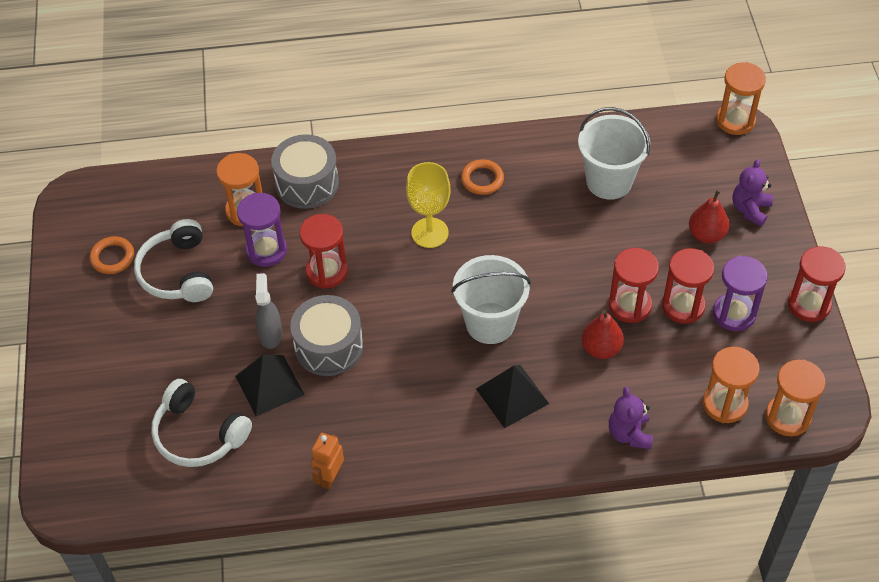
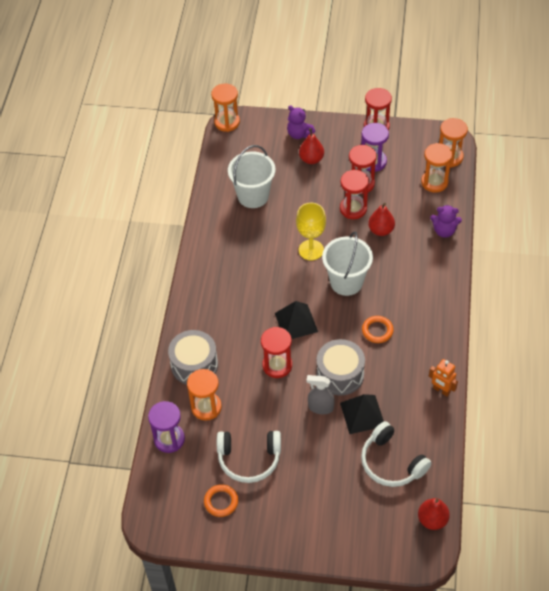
camera: 75 degrees left, 0 degrees up
white headphones [151,379,252,467] -> white headphones turned 90 degrees clockwise [361,421,431,487]
purple hourglass [237,193,287,267] -> purple hourglass moved to [148,401,185,453]
yellow goblet [406,162,451,248] -> yellow goblet moved to [296,203,326,260]
orange ring [461,159,504,195] -> orange ring moved to [362,316,394,343]
black pyramid [476,365,549,428] -> black pyramid moved to [275,301,318,339]
none -> red pear [418,498,450,530]

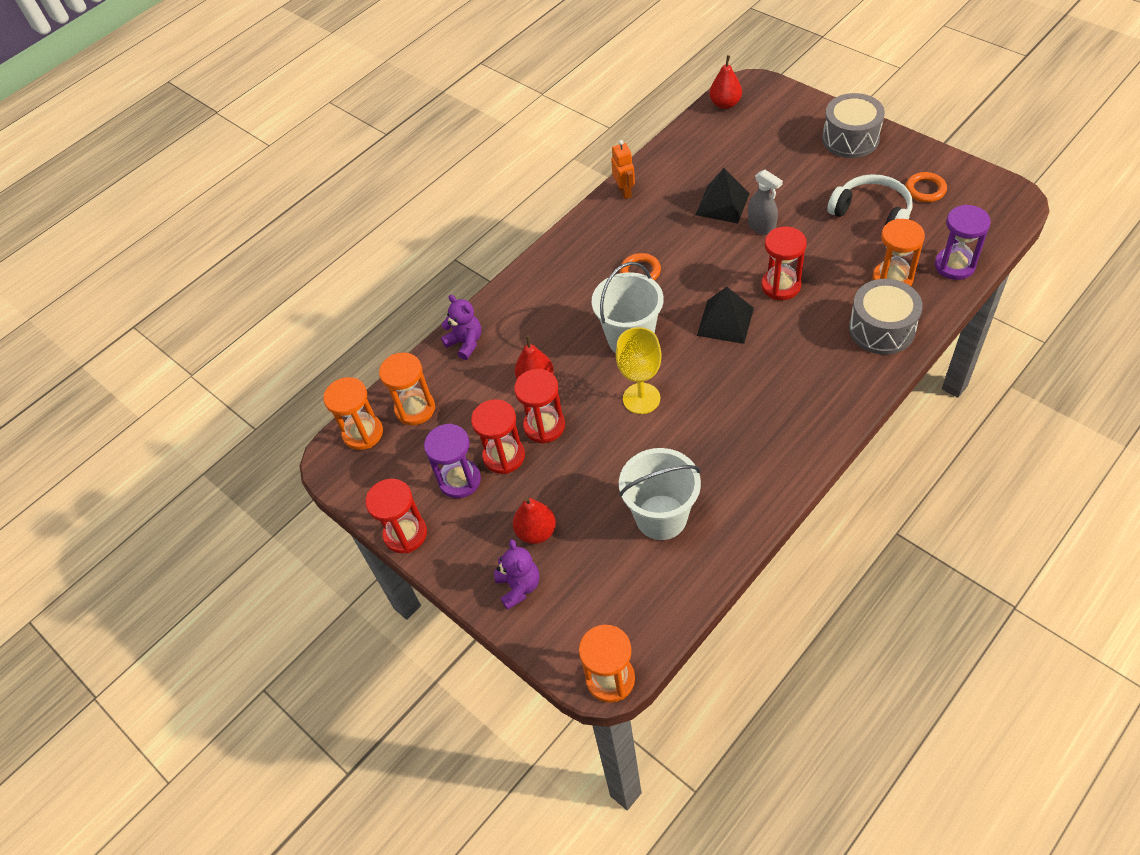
camera: 140 degrees left, 0 degrees up
grey drum [317,339,365,395] -> grey drum moved to [822,93,885,158]
white headphones [361,421,431,487] -> none

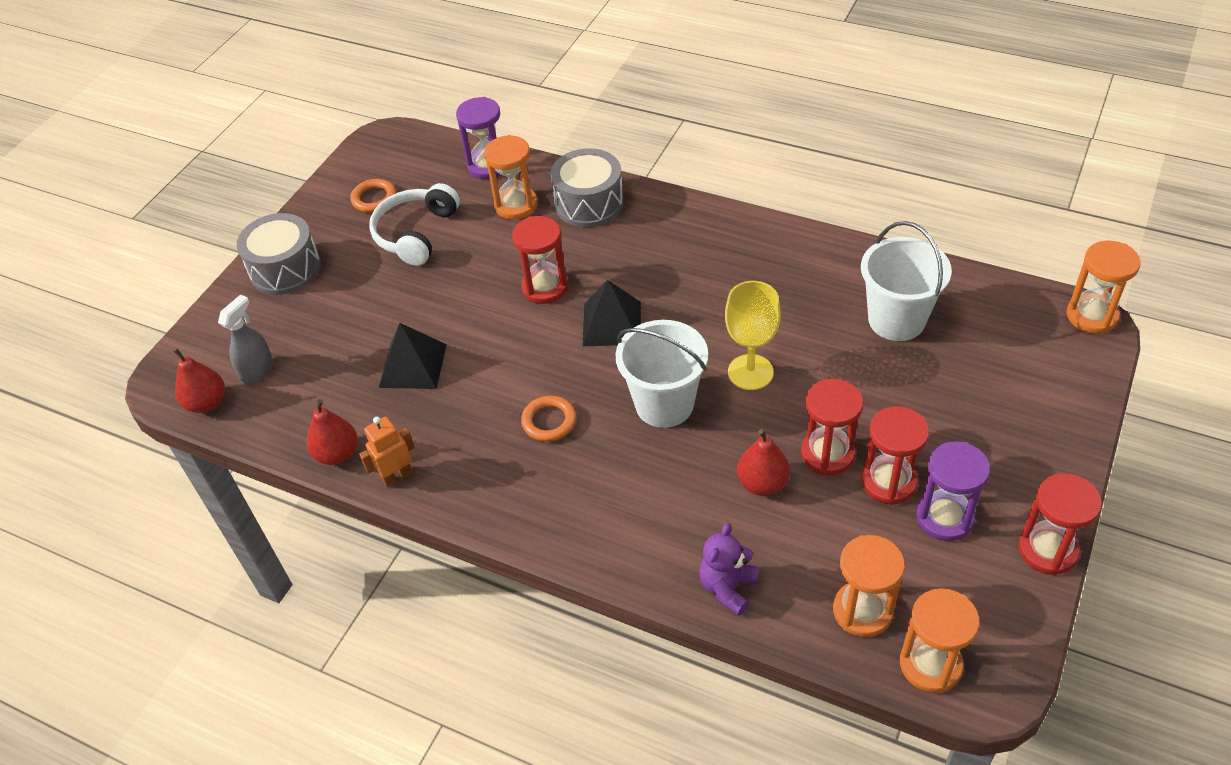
camera: 110 degrees left, 5 degrees down
purple teddy bear [494,539,539,610] -> none
red pear [513,497,556,544] -> red pear moved to [307,399,358,465]
grey spray bottle [748,170,783,235] -> grey spray bottle moved to [218,295,273,385]

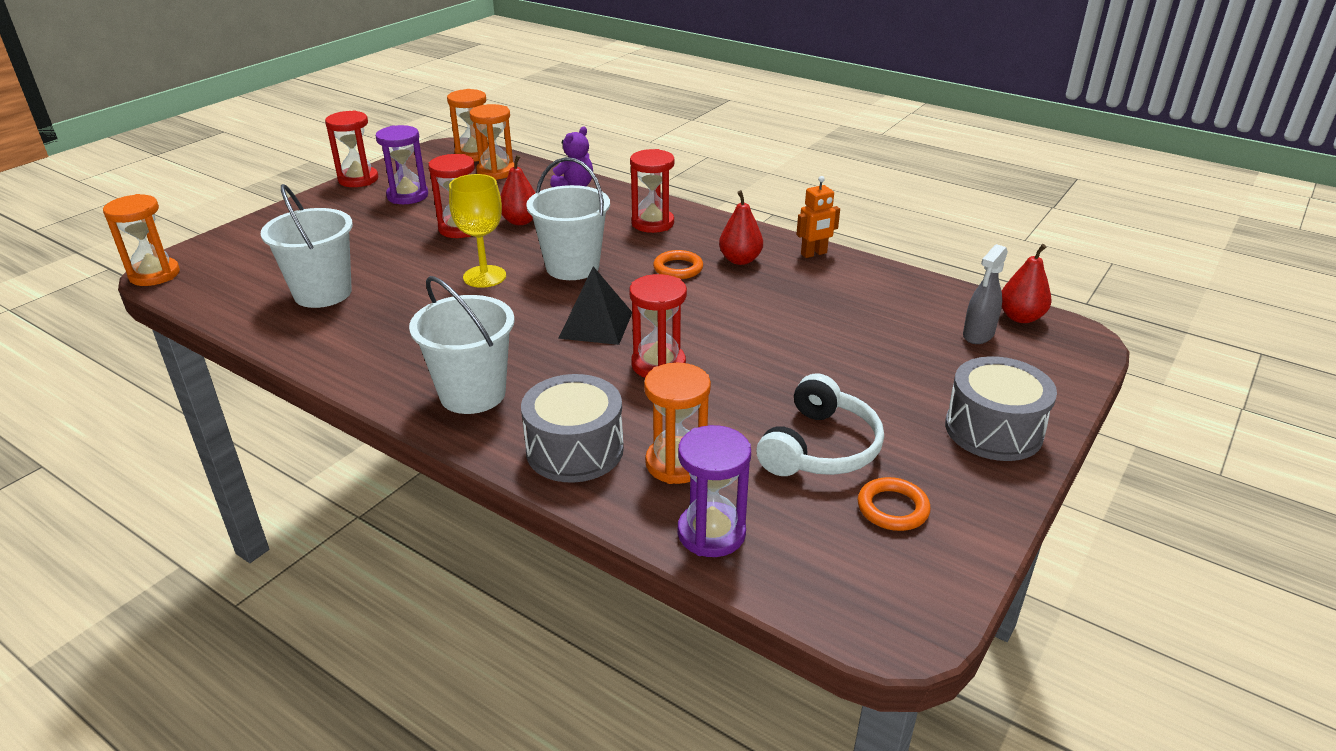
camera: 175 degrees left, 15 degrees down
red pear [307,399,358,465] -> red pear moved to [719,190,763,265]
black pyramid [379,323,447,389] -> none
red hourglass [861,406,929,505] -> red hourglass moved to [630,149,675,233]
none -> white bucket [409,276,515,414]

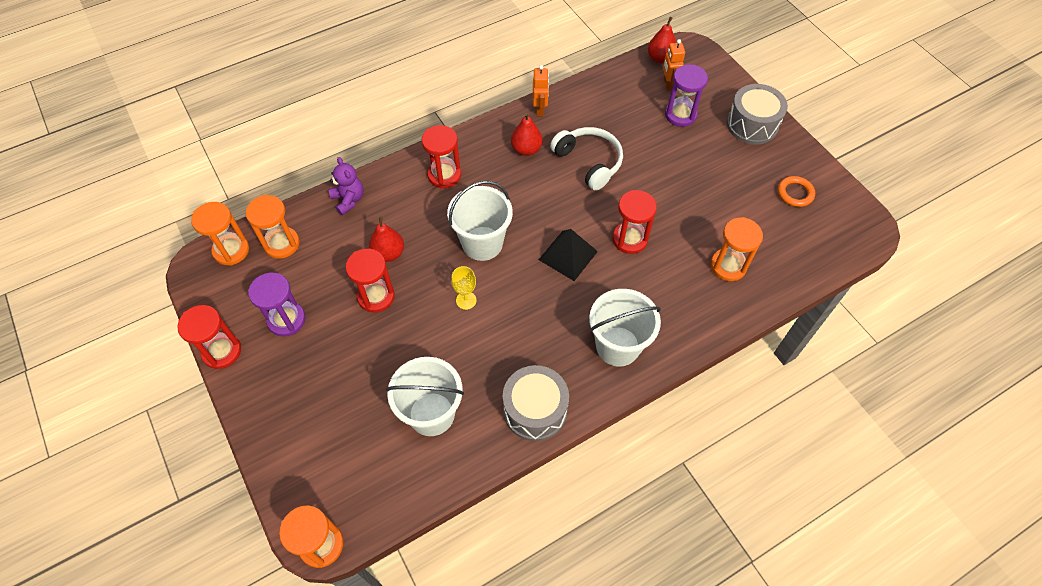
camera: 65 degrees left, 25 degrees up
yellow goblet [449,174,506,288] -> yellow goblet [451,266,477,310], size x0.61
grey drum [521,374,624,483] -> grey drum moved to [503,365,569,441]
orange ring [653,250,703,279] -> none
purple hourglass [678,425,751,557] -> purple hourglass moved to [665,64,708,127]
white headphones [757,373,884,476] -> white headphones moved to [550,127,623,191]
grey spray bottle [963,244,1008,344] -> orange robot [663,39,685,91]

